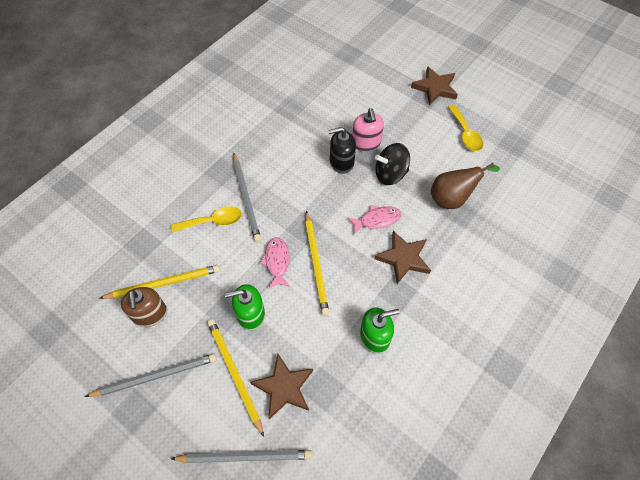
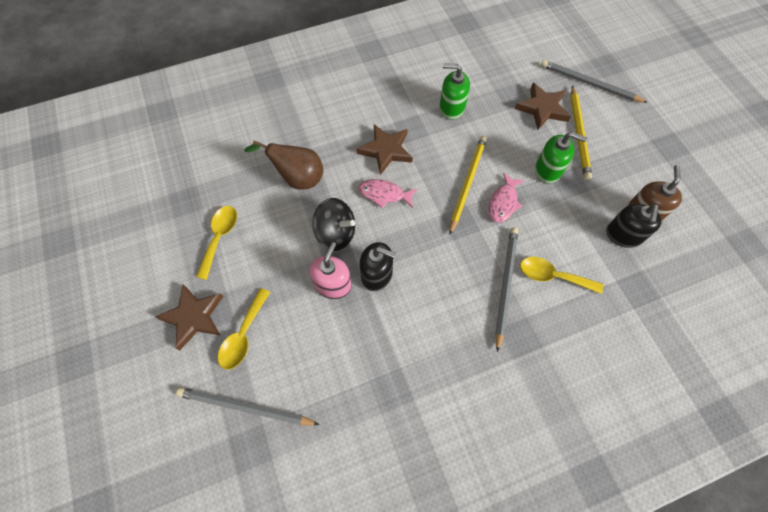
camera: 150 degrees left, 5 degrees up
grey pencil [85,354,217,397] -> grey pencil moved to [176,387,320,426]
yellow pencil [99,265,220,299] -> black soap dispenser [606,204,662,248]
none -> yellow spoon [218,288,270,370]

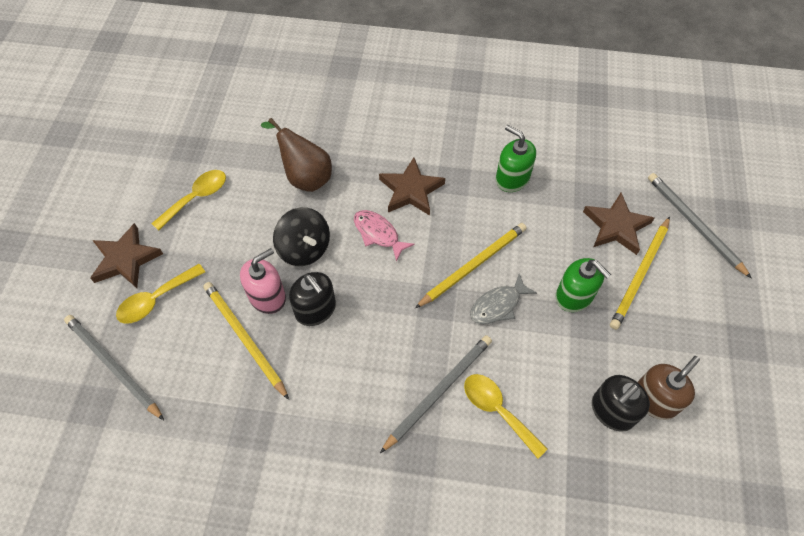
camera: 30 degrees right, 5 degrees down
pink fish [488,172,525,223] -> grey fish [470,274,537,324]
none -> yellow pencil [203,282,289,400]

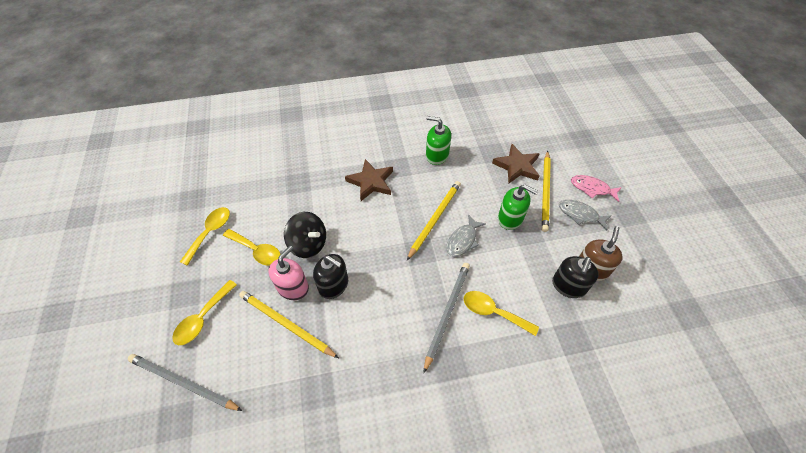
camera: 20 degrees left, 5 degrees down
brown star [90,223,163,288] -> none
brown pear [261,118,332,192] -> none
pink fish [354,210,415,262] -> pink fish moved to [571,175,622,202]
grey pencil [648,173,752,279] -> none
none -> yellow spoon [223,229,281,266]
none -> grey fish [559,200,612,231]

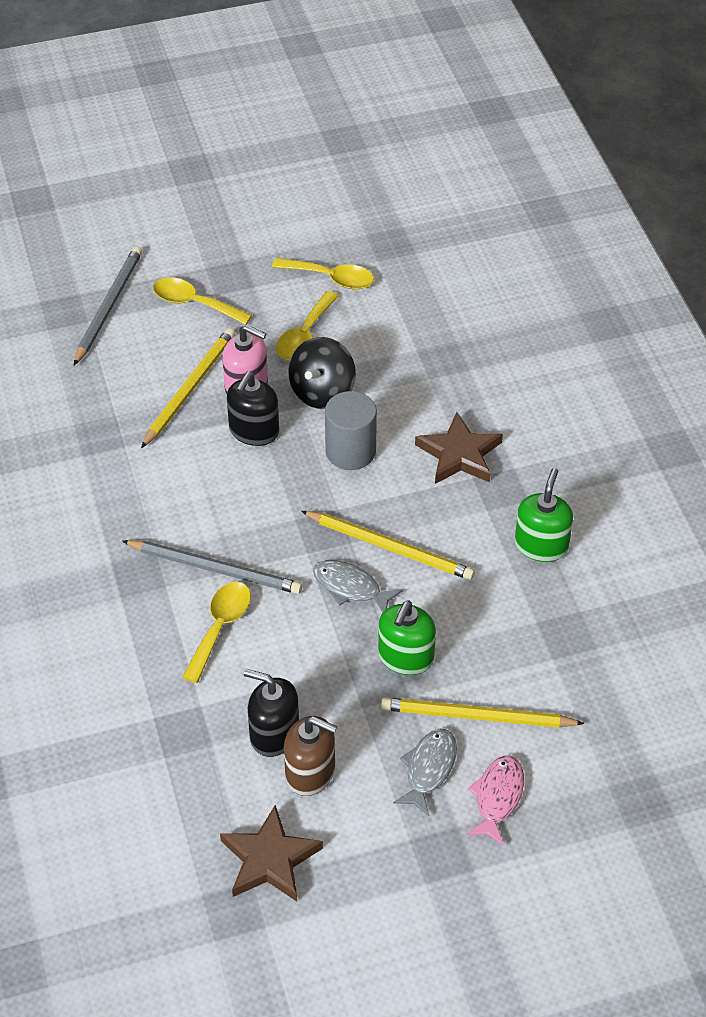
camera: 85 degrees right, 5 degrees down
brown star [492,144,540,184] -> brown star moved to [220,805,323,902]
none -> grey cylinder [325,391,377,470]

